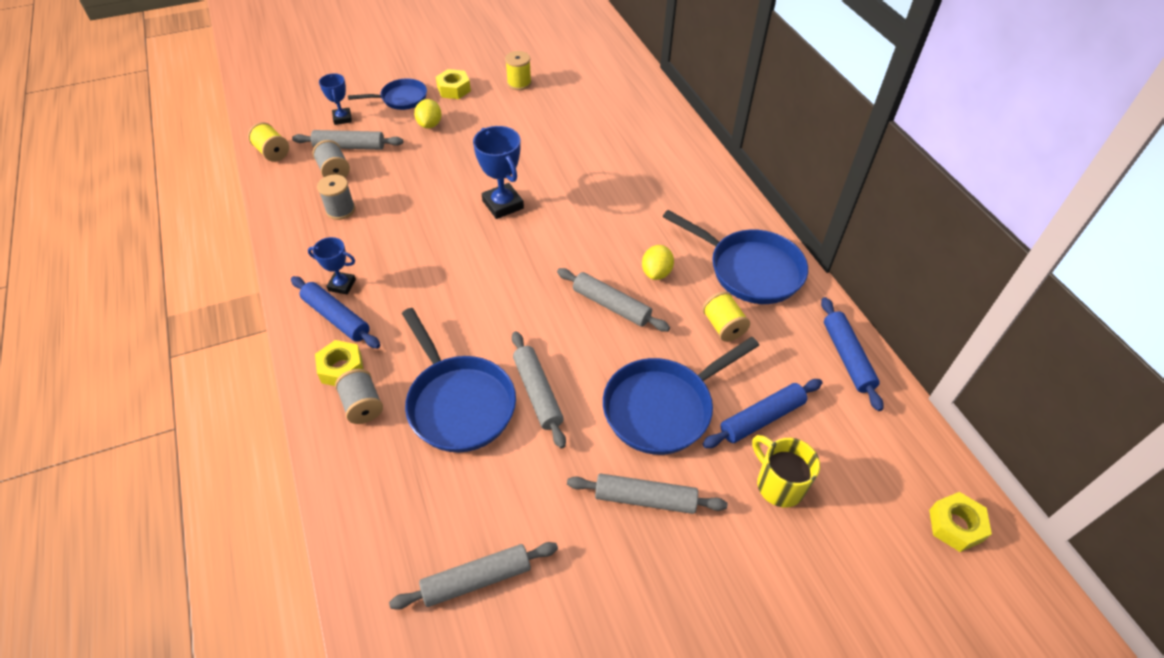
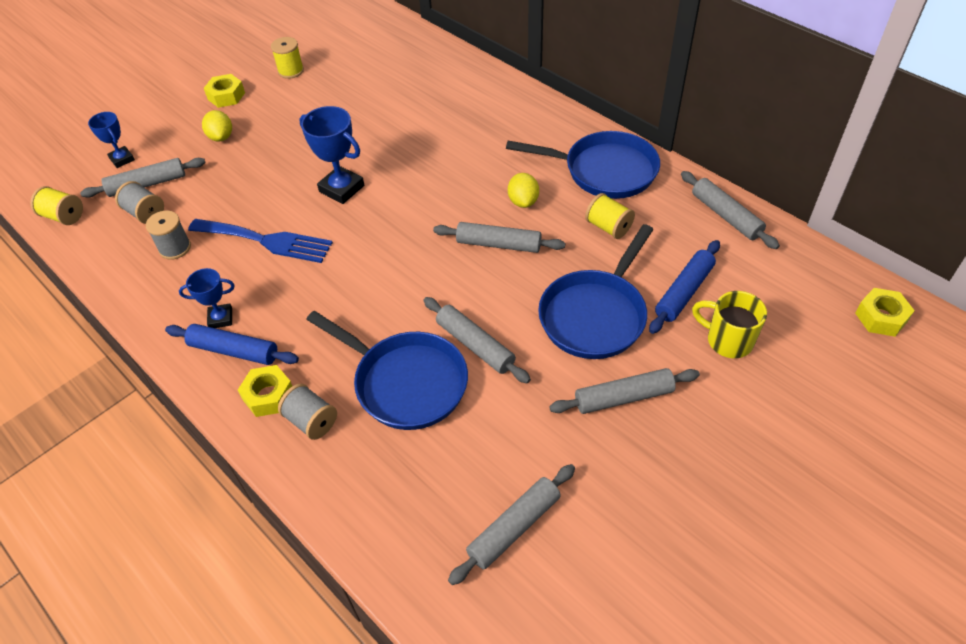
camera: 20 degrees left, 0 degrees up
blue pan [348,79,427,110] -> none
blue rolling pin [821,297,884,411] -> grey rolling pin [681,171,780,249]
none -> blue fork [188,219,333,263]

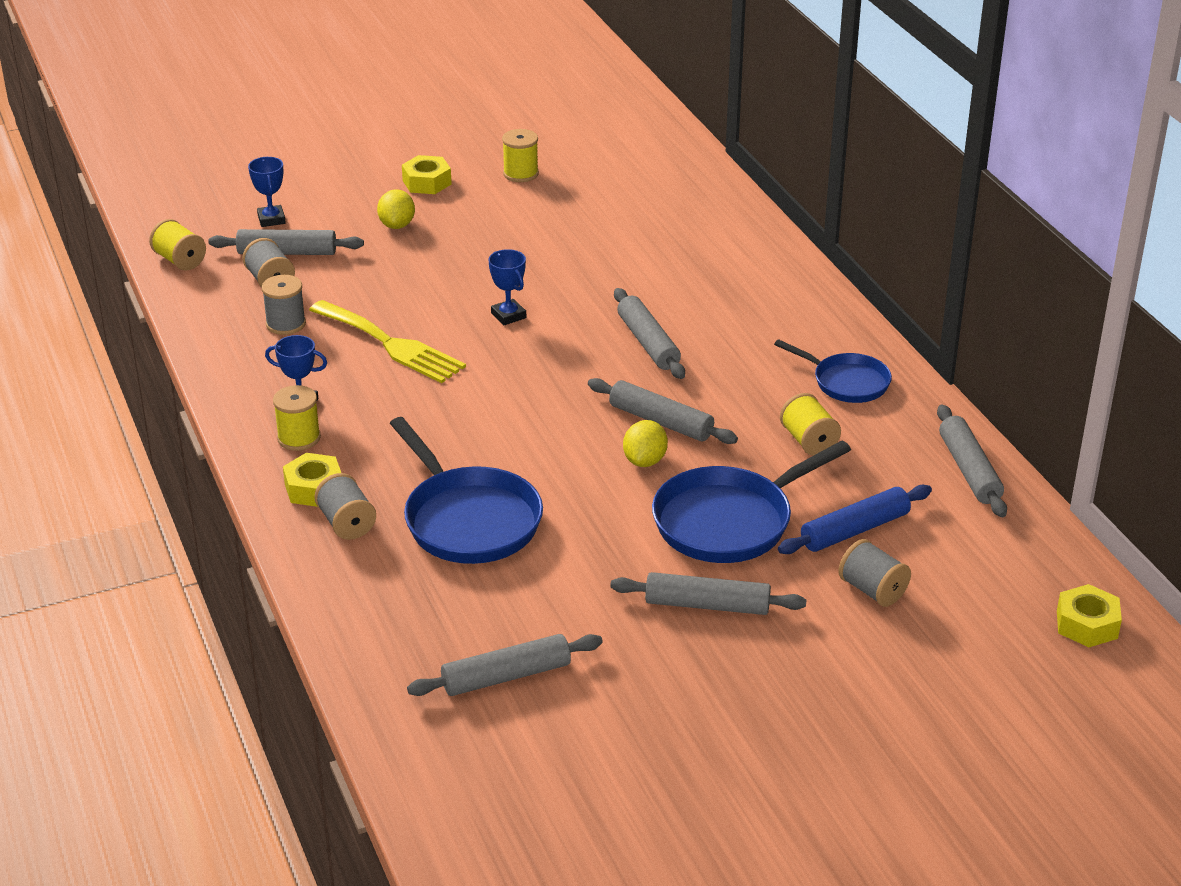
camera: 20 degrees right, 15 degrees down
blue rolling pin [165,324,299,365] -> yellow spool [273,385,321,451]
blue fork [188,219,333,263] -> yellow fork [309,300,466,383]
blue trophy [299,106,364,204] -> blue trophy [488,249,526,325], size x0.61
grey rolling pin [424,297,531,383] -> grey rolling pin moved to [614,288,685,379]
blue pan [506,131,660,199] -> blue pan [774,339,892,403], size x0.60
yellow lemon [508,173,539,208] -> yellow lemon moved to [623,420,668,467]
yellow mug [692,291,767,358] -> grey spool [838,539,911,607]

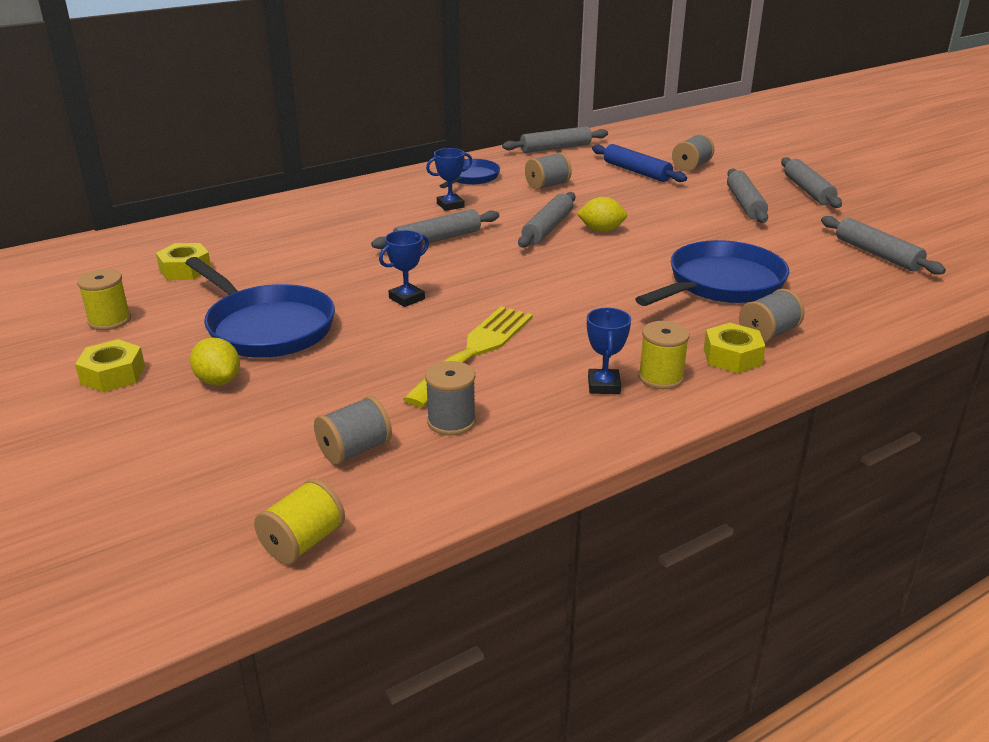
camera: 100 degrees left, 5 degrees down
grey rolling pin [208,229,364,255] -> grey rolling pin moved to [781,157,842,208]
blue trophy [248,157,286,227] -> blue trophy moved to [426,148,473,211]
yellow lemon [377,189,415,229] -> yellow lemon turned 60 degrees clockwise [190,338,240,385]
blue pan [652,440,851,563] -> blue pan moved to [185,257,335,358]
yellow spool [780,393,841,456] -> grey spool [525,152,572,190]
yellow nut [1057,584,1122,647] -> yellow nut moved to [156,243,211,280]

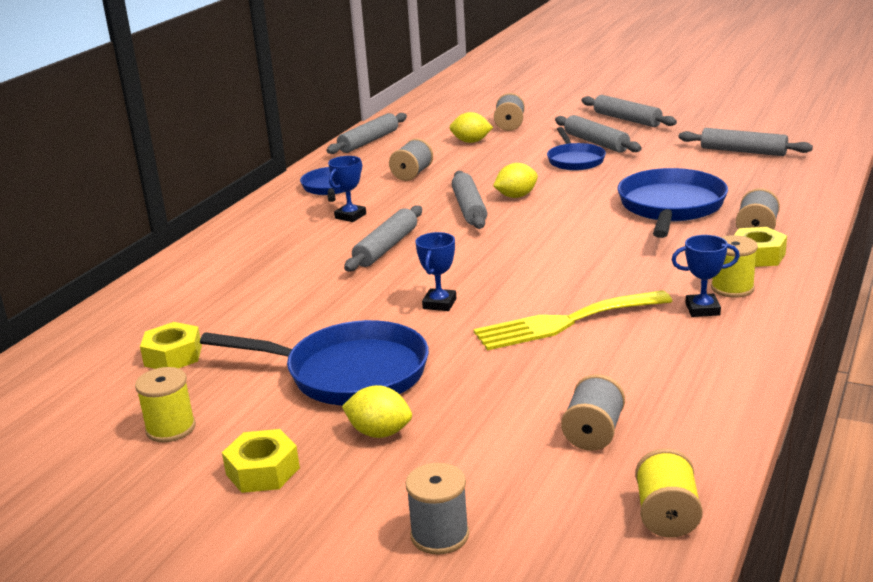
camera: 30 degrees left, 5 degrees down
yellow fork [403,306,533,407] -> yellow fork turned 105 degrees counterclockwise [473,290,673,351]
grey spool [425,361,476,435] -> grey spool moved to [405,463,469,555]
blue trophy [587,308,631,394] -> blue trophy turned 60 degrees counterclockwise [672,235,740,317]
blue rolling pin [592,144,687,182] -> yellow lemon [450,112,493,143]
none -> blue pan [547,127,606,171]

